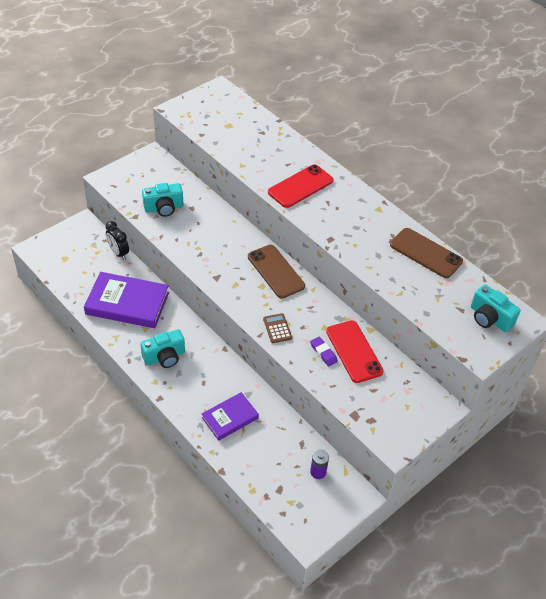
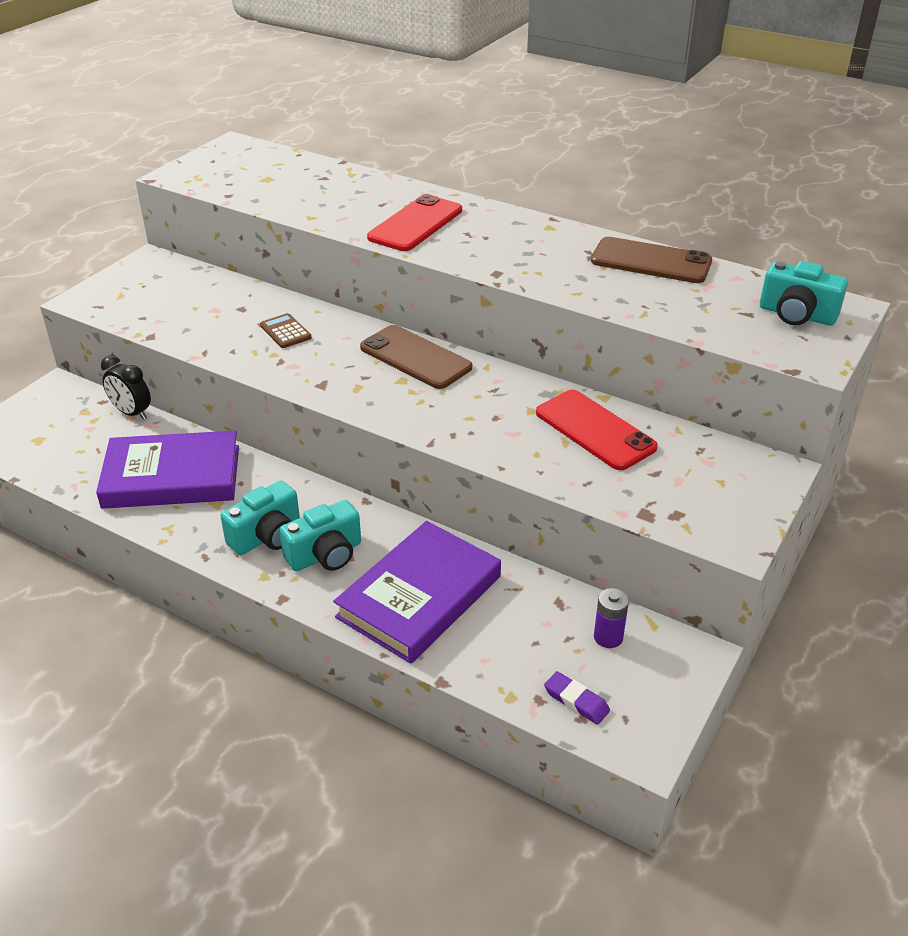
camera: 15 degrees left, 10 degrees down
turquoise camera [142,183,183,217] -> turquoise camera moved to [279,500,361,571]
purple book [202,392,259,441] -> purple book [333,521,501,664], size x1.67
brown calculator [263,313,292,343] -> brown calculator moved to [260,313,311,348]
purple eraser [310,337,338,367] -> purple eraser moved to [544,671,610,725]

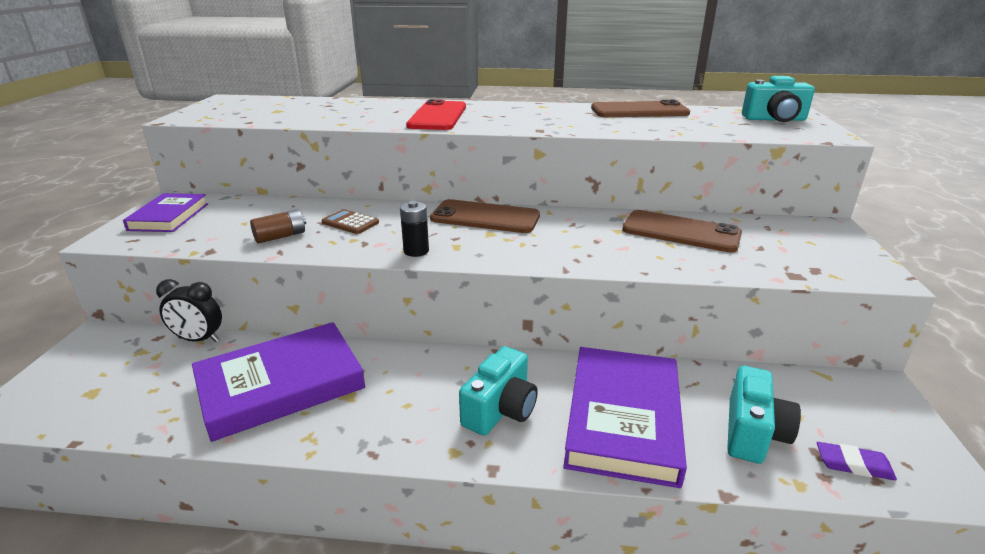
camera: 25 degrees left, 10 degrees down
turquoise camera [220,480,300,555] -> turquoise camera moved to [727,366,801,464]
red phone [536,390,658,470] -> brown phone [622,210,742,252]
purple battery [594,588,629,648] -> none
none -> purple book [123,193,208,232]
none -> brown battery [250,209,306,244]
none -> black battery [400,201,429,257]

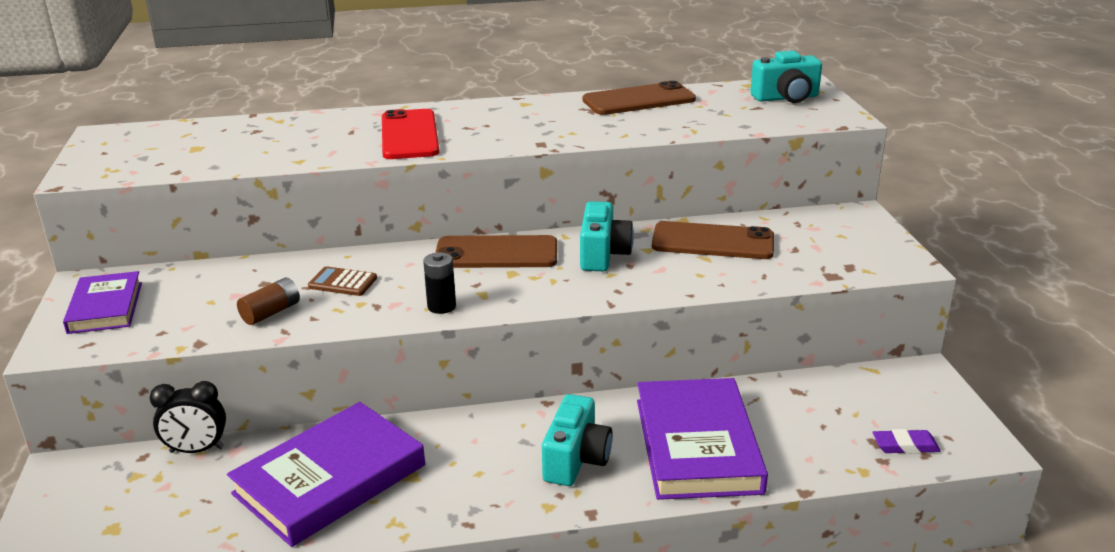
camera: 15 degrees left, 0 degrees up
turquoise camera [727,366,801,464] -> turquoise camera moved to [580,201,634,271]

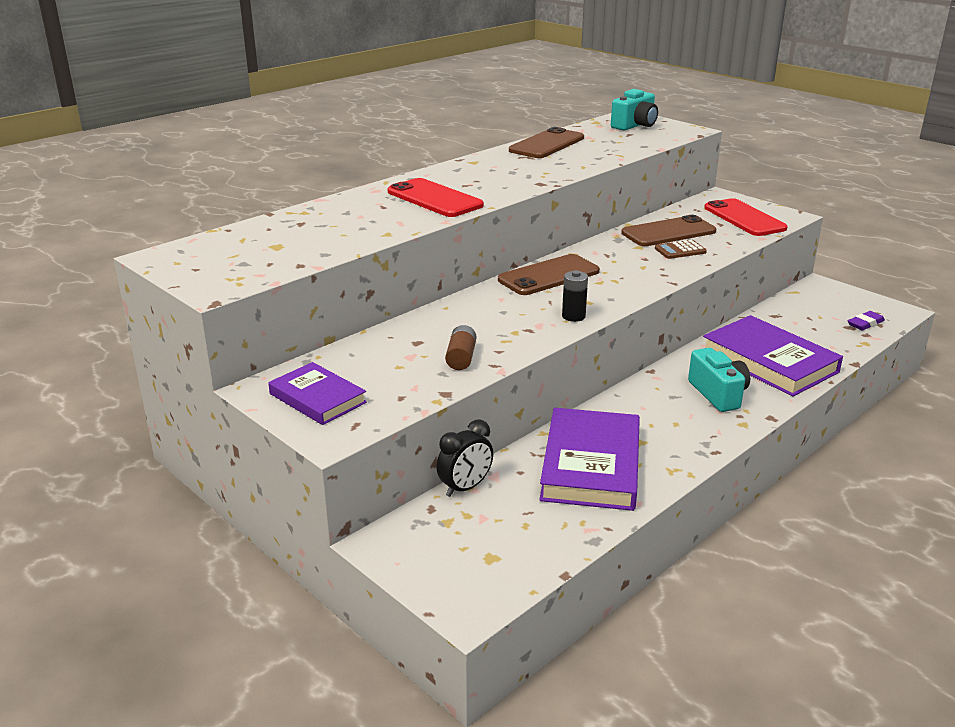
camera: 35 degrees left, 0 degrees up
brown calculator [308,266,377,296] -> brown calculator moved to [655,240,707,259]
turquoise camera [580,201,634,271] -> none
none -> red phone [704,198,788,236]

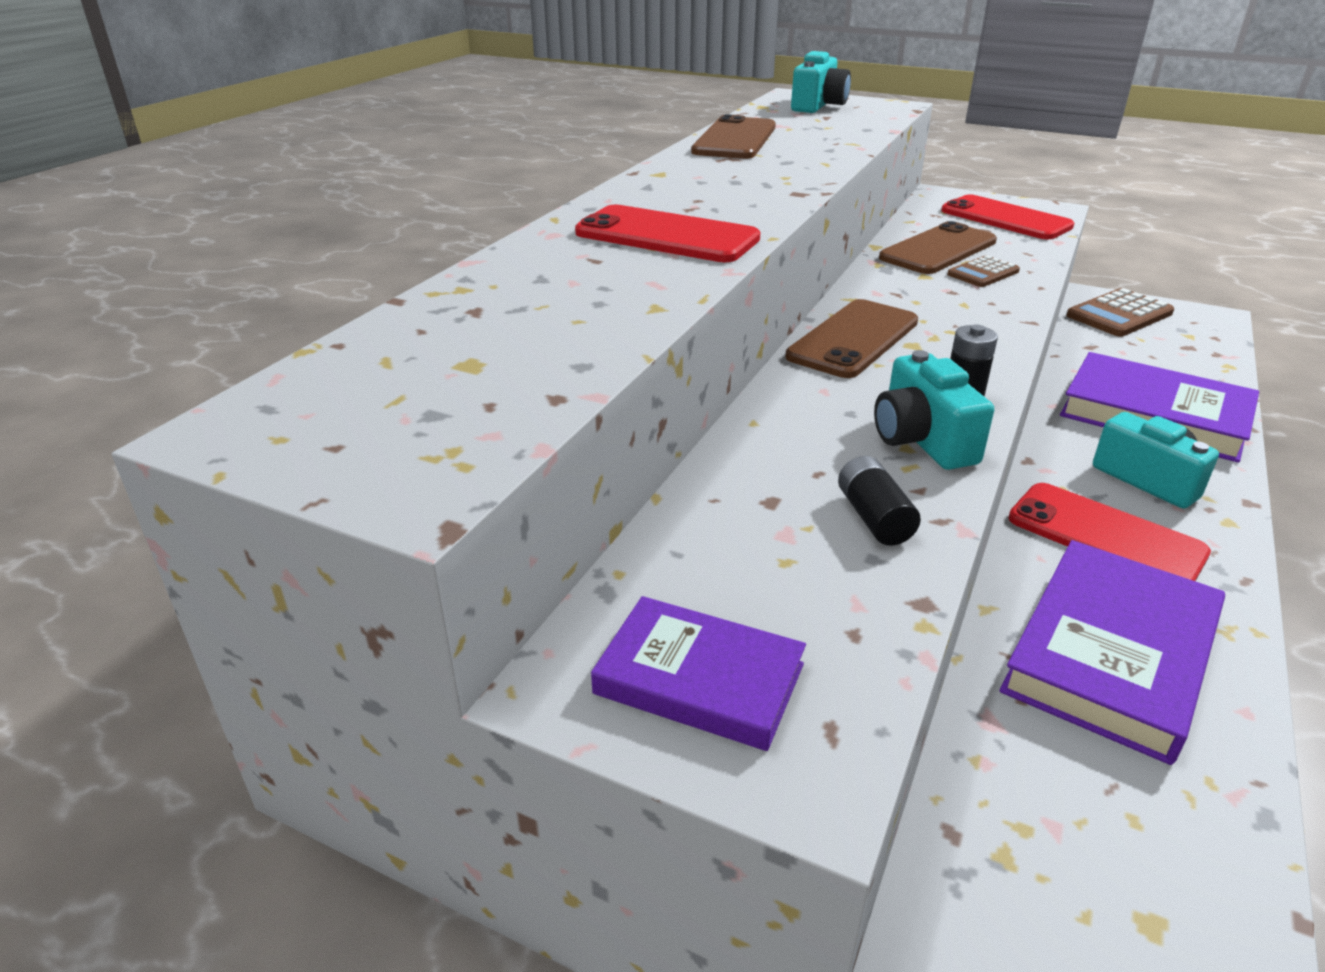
camera: 20 degrees left, 5 degrees up
black clock [436,419,493,497] -> none
brown battery [445,325,476,370] -> black battery [838,456,921,546]
purple book [539,408,640,511] -> purple book turned 45 degrees clockwise [1000,540,1225,765]
purple eraser [848,311,885,330] -> none
none -> turquoise camera [874,350,994,470]
none -> red phone [1008,483,1211,581]
none -> brown calculator [1066,288,1174,337]

